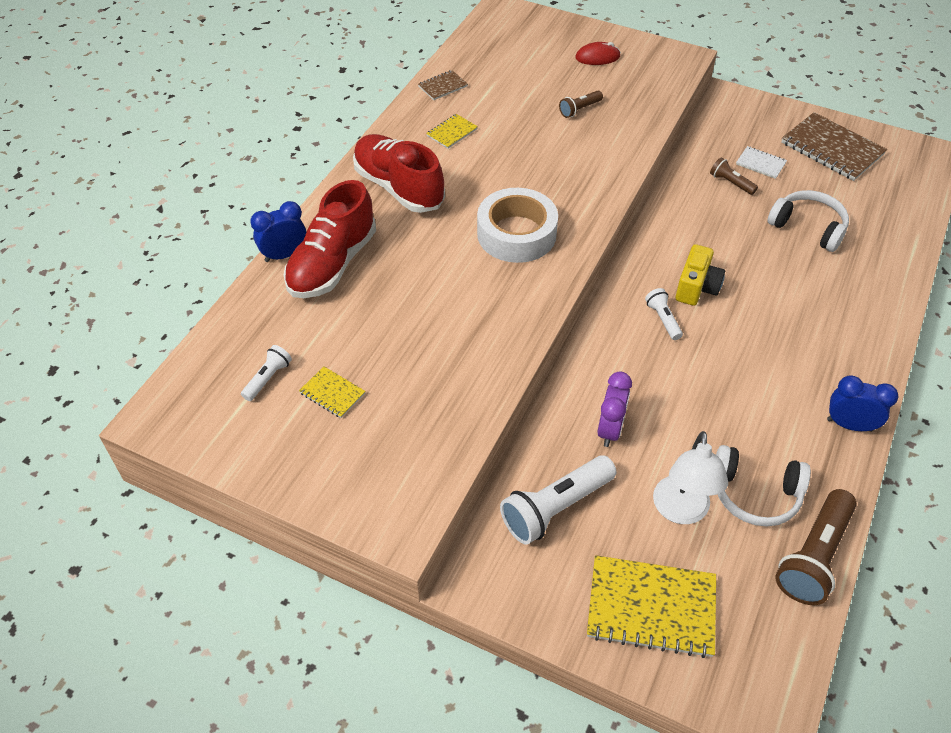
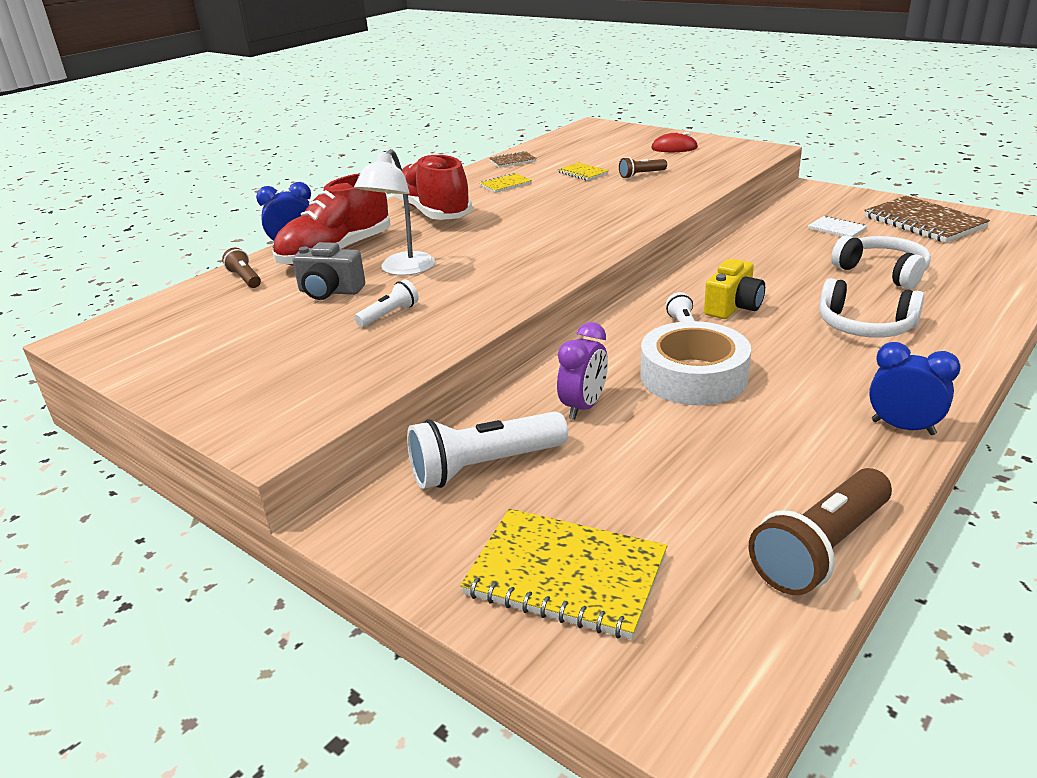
camera: 15 degrees right, 20 degrees down
white flashlight [241,345,292,401] -> white flashlight moved to [354,279,419,327]
yellow notebook [299,366,365,418] -> yellow notebook moved to [557,162,609,181]
white tape [477,188,558,263] -> white tape moved to [640,321,751,405]
white lamp [653,431,728,524] -> white lamp moved to [354,149,435,276]
brown flashlight [710,157,758,195] -> brown flashlight moved to [222,248,261,288]
white headphones [716,445,811,527] -> white headphones moved to [819,278,925,338]
none -> grey camera [292,242,365,300]

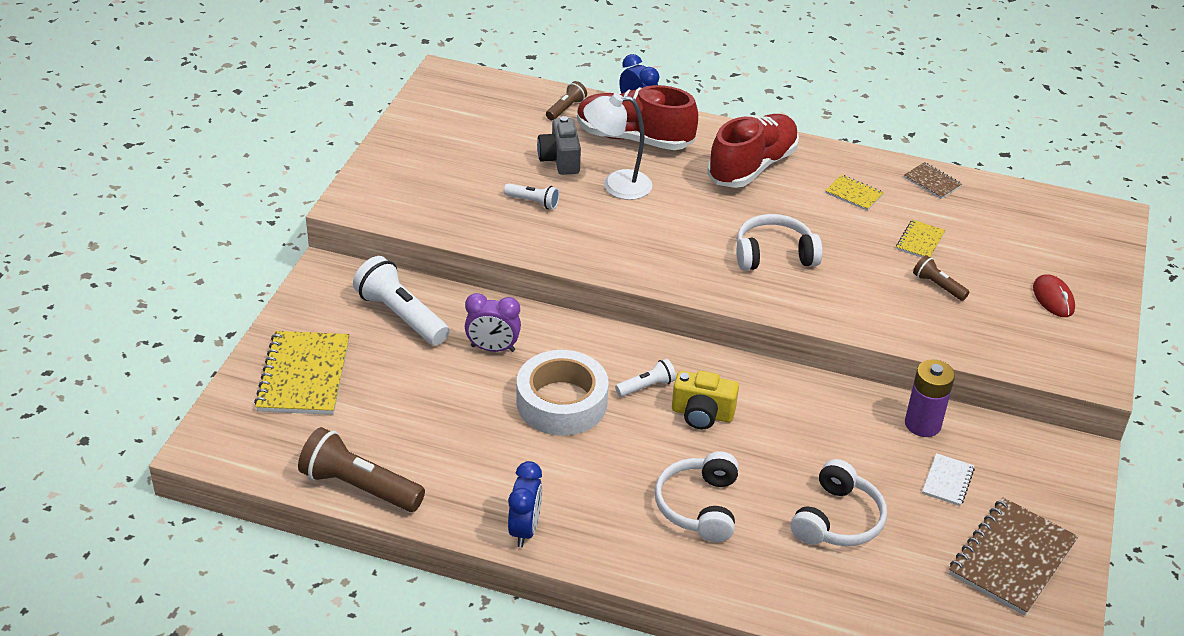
camera: 65 degrees right, 10 degrees up
none -> white headphones [737,214,823,270]
none -> purple battery [905,359,955,437]

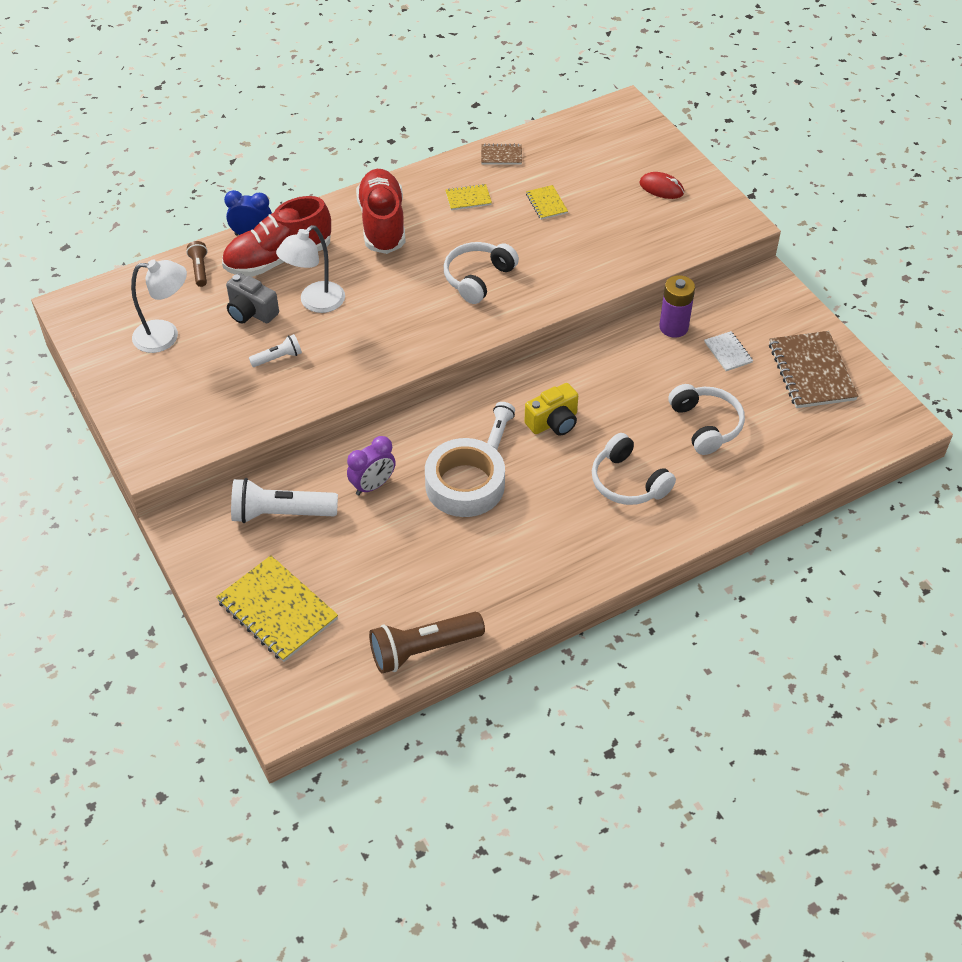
camera: 45 degrees left, 10 degrees up
blue clock [508,461,542,547] -> none
brown flashlight [913,255,969,301] -> none
none -> white lamp [131,259,187,353]

